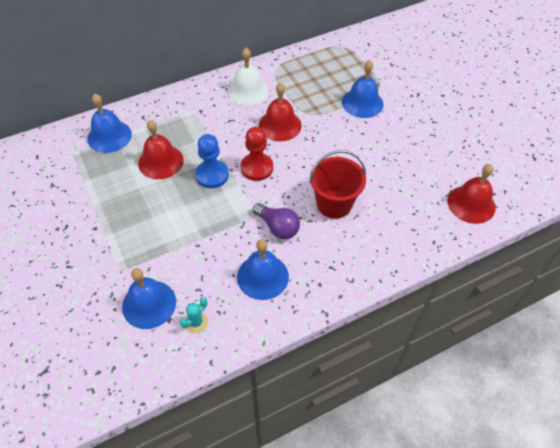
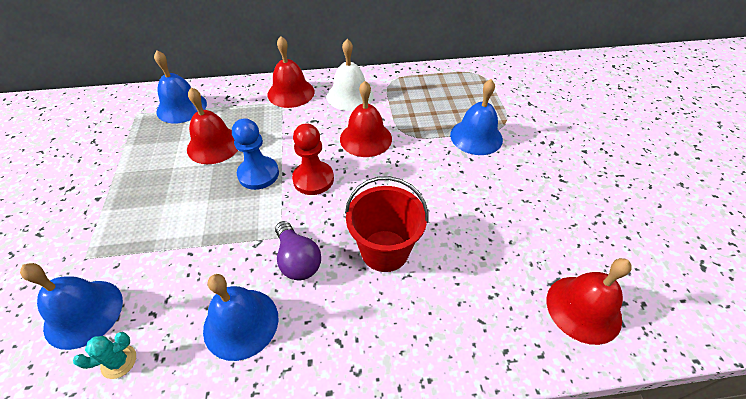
camera: 20 degrees right, 5 degrees down
none -> red bell [268,36,315,108]

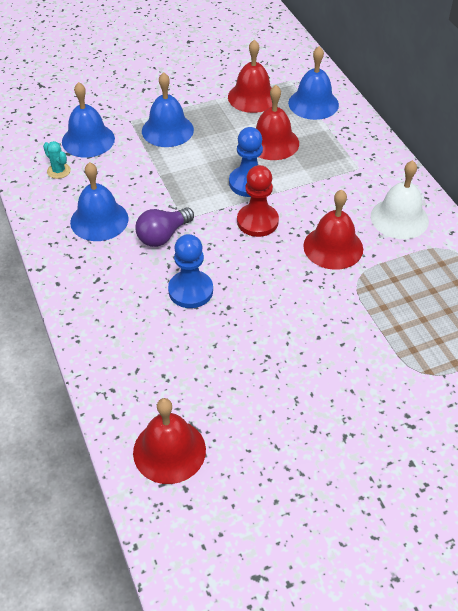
camera: 75 degrees right, 0 degrees up
red bell [268,36,315,108] -> red bell moved to [228,40,272,113]
red bucket [345,176,428,272] -> blue pawn [168,234,213,308]
blue bell [450,79,503,155] -> blue bell moved to [142,72,194,147]

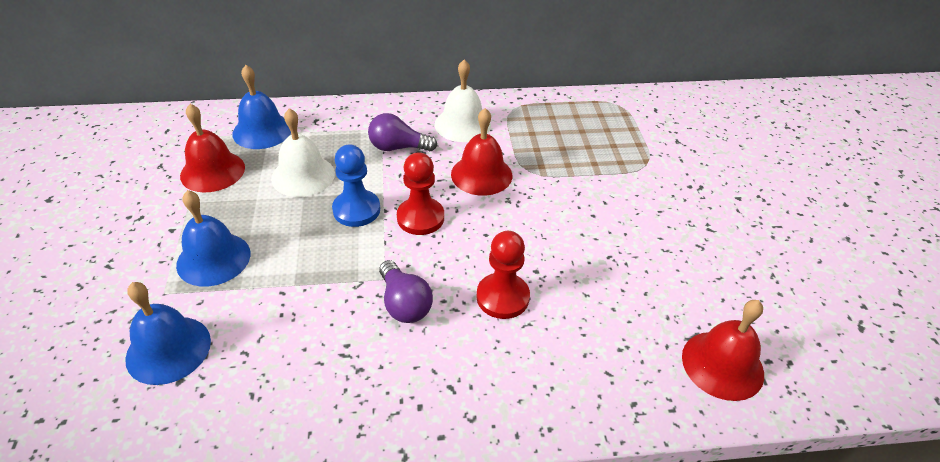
camera: 75 degrees left, 5 degrees down
turquoise cactus [43,141,71,179] -> none
blue bell [70,162,129,241] -> none
blue pawn [168,234,213,308] -> red pawn [476,231,530,319]
red bell [256,85,299,160] -> white bell [271,108,335,197]
none -> purple light bulb [368,113,437,152]

